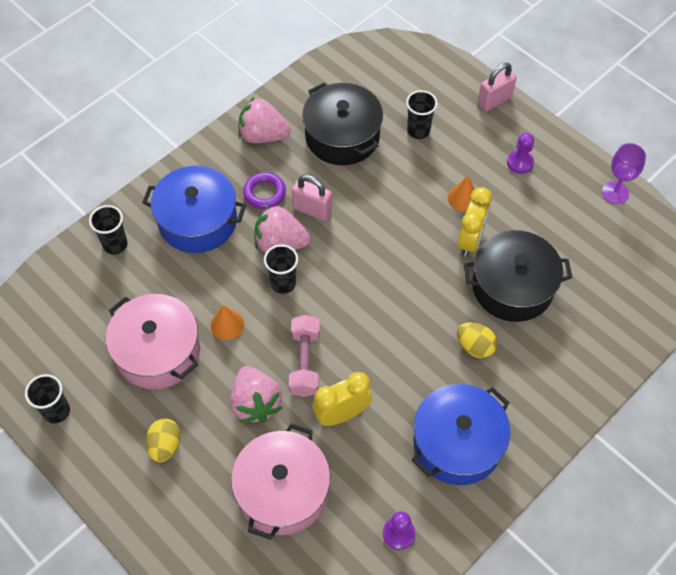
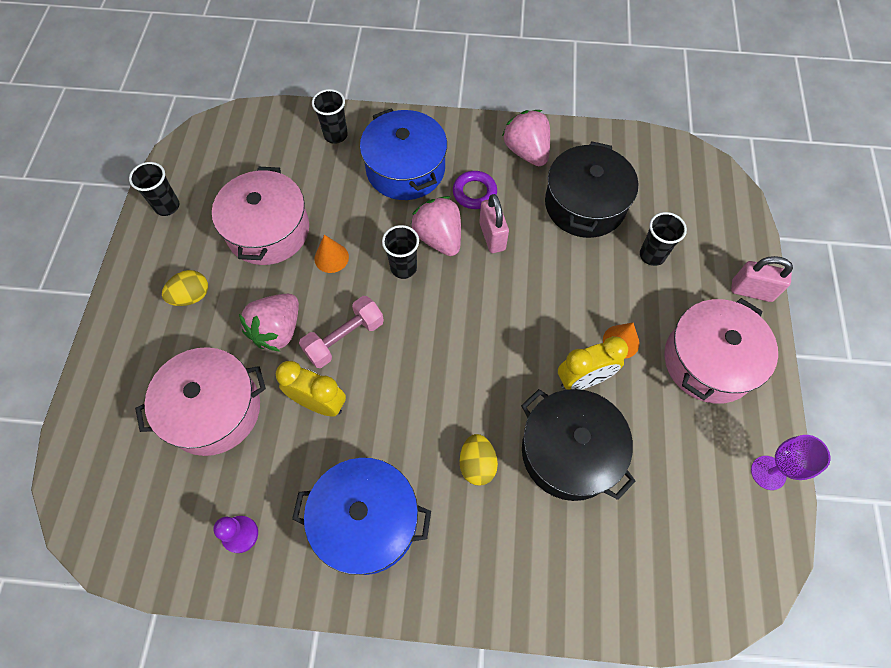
camera: 50 degrees right, 5 degrees up
purple pawn [507,133,534,174] -> pink pot [664,298,778,404]

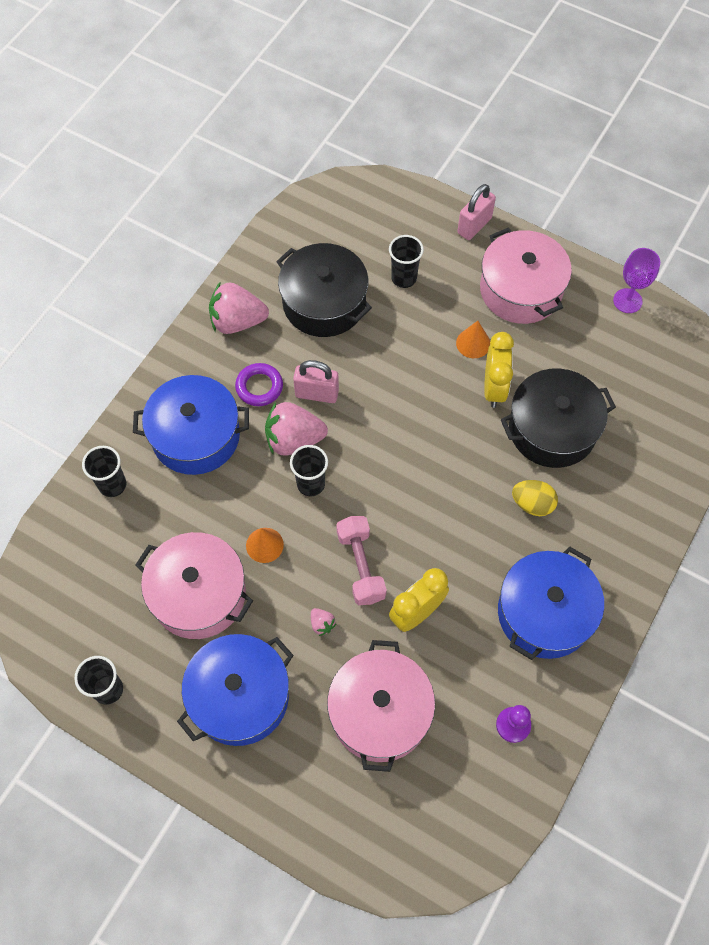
camera: 65 degrees left, 0 degrees up
yellow egg [162,270,208,306] -> blue pot [177,634,294,746]
pink strawberry [239,294,299,352] -> pink strawberry [311,608,336,636], size x0.44

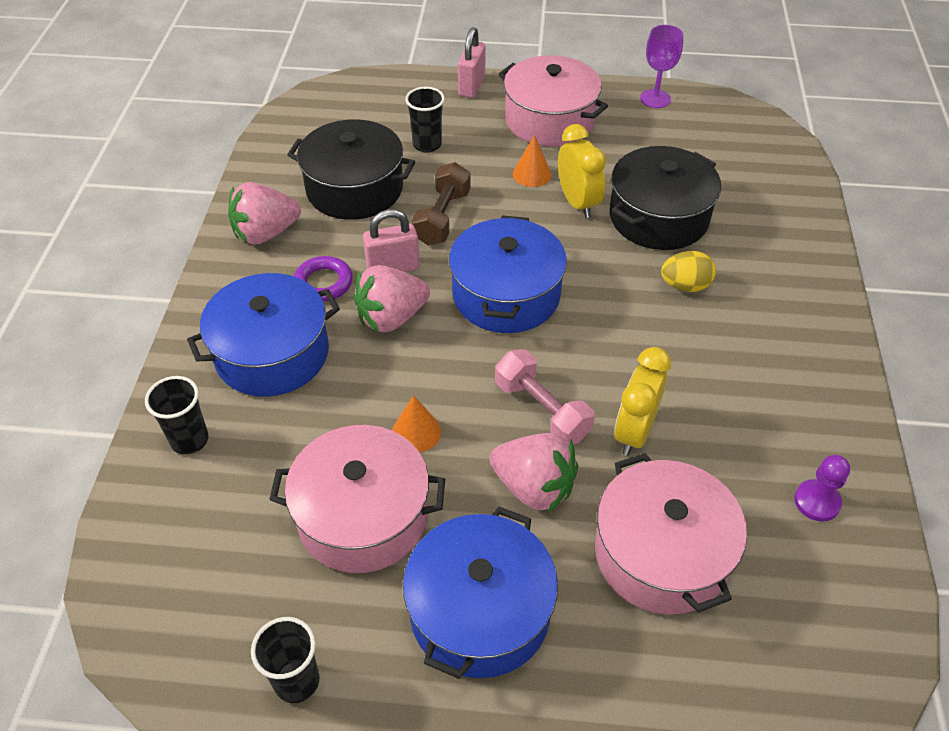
camera: 25 degrees left, 15 degrees down
black cup [290,445,328,496] -> none
pink strawberry [311,608,336,636] -> pink strawberry [489,433,578,513], size x2.29
blue pot [498,546,604,660] -> blue pot moved to [449,215,567,333]
none -> brown dumbbell [412,162,470,246]

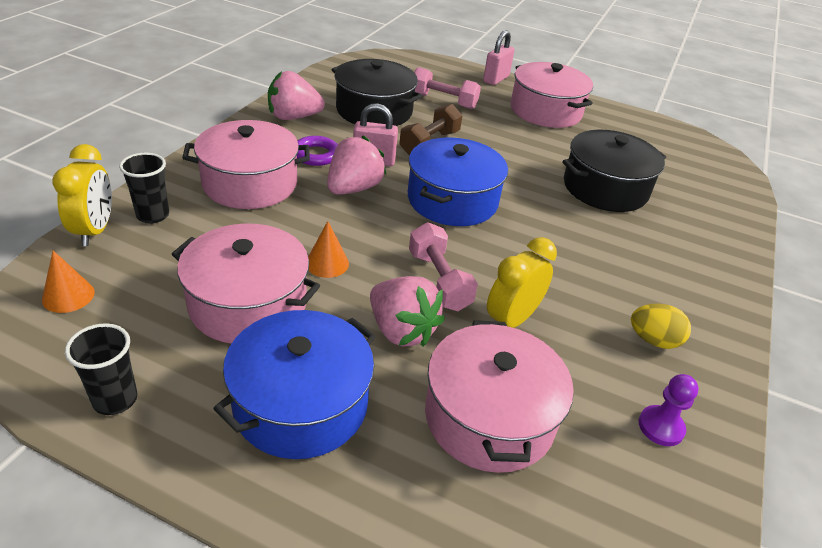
camera: 15 degrees right, 10 degrees down
blue pot [187,273,340,397] -> pink pot [182,120,310,209]
pink strawberry [353,265,430,332] -> pink strawberry turned 135 degrees clockwise [327,135,387,195]
black cup [405,87,445,153] -> pink dumbbell [414,67,481,109]
orange cone [513,135,551,187] -> orange cone moved to [42,251,95,313]
yellow clock [558,124,606,218] -> yellow clock moved to [52,144,112,246]
purple goblet [640,25,683,108] -> none
yellow egg [661,251,716,292] -> yellow egg moved to [631,304,691,349]

